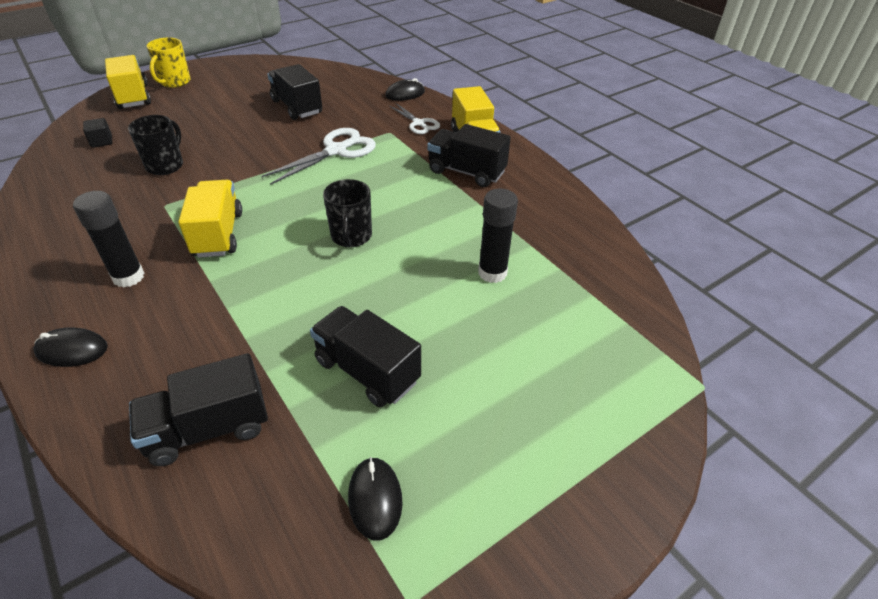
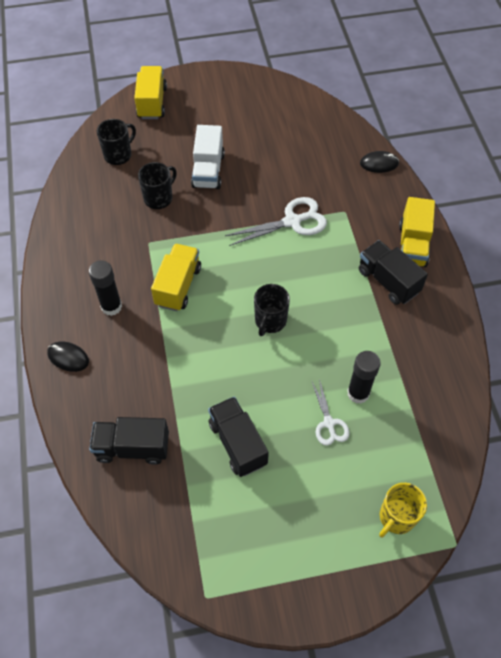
camera: 25 degrees right, 15 degrees up
black cube [83,118,112,148] -> black mug [97,119,136,165]
yellow mug [147,38,191,88] -> yellow mug moved to [379,483,427,538]
black truck [267,64,322,120] -> none
black mouse [348,457,403,541] -> none
white scissors [389,103,440,134] -> white scissors moved to [311,379,350,446]
none -> white truck [191,125,225,189]

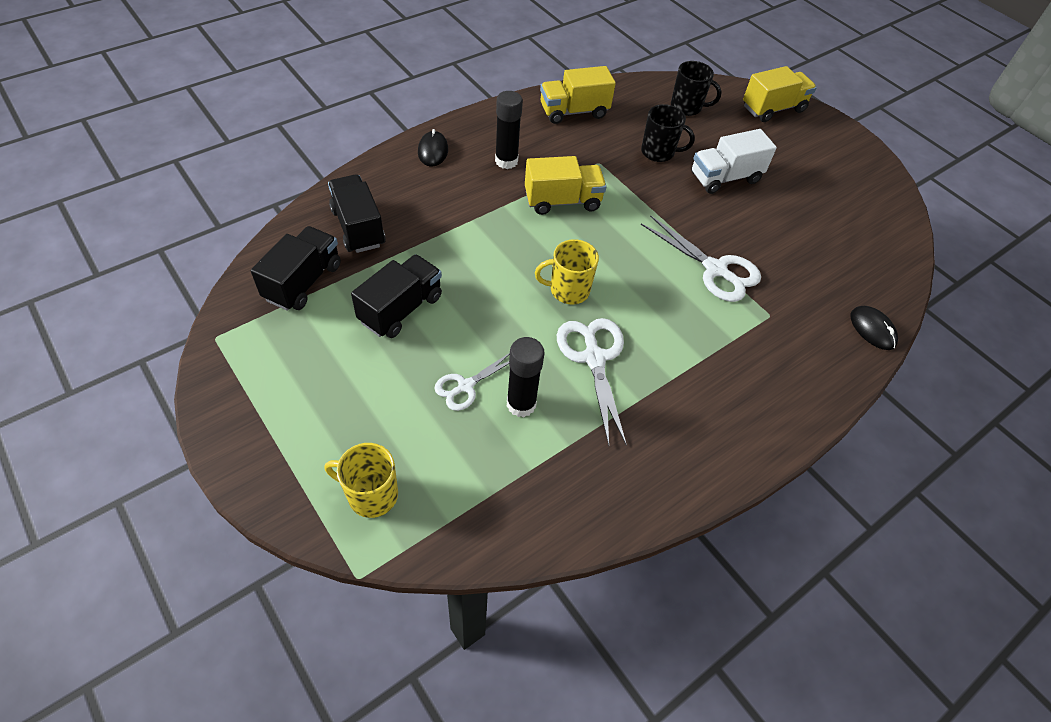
camera: 60 degrees right, 5 degrees down
black mug [254,284,290,336] -> yellow mug [535,239,599,305]
black truck [359,240,428,305] -> black truck moved to [251,226,341,311]
yellow truck [399,197,435,267] -> yellow truck moved to [540,66,616,124]
none -> white scissors [557,318,627,446]

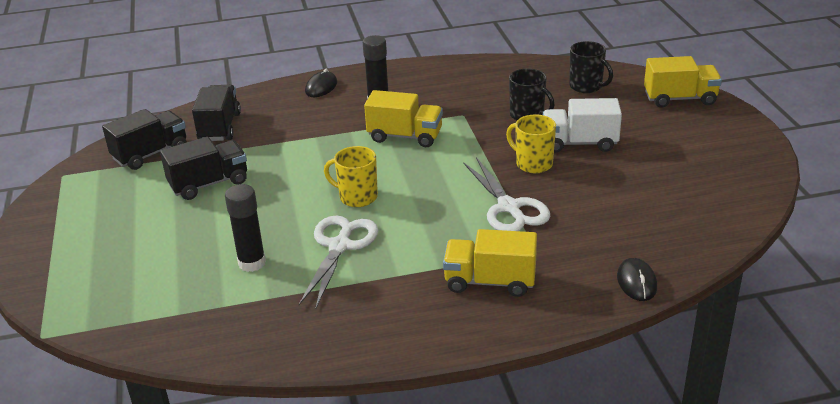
camera: 30 degrees right, 20 degrees down
yellow mug [325,443,398,518] -> yellow mug moved to [506,114,556,173]
white scissors [434,353,510,411] -> none
yellow truck [540,66,616,124] -> yellow truck moved to [443,229,537,297]

